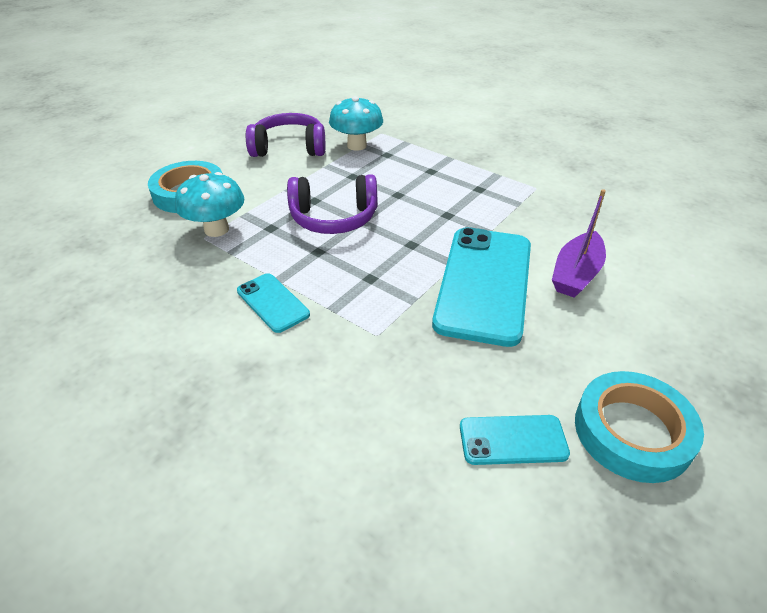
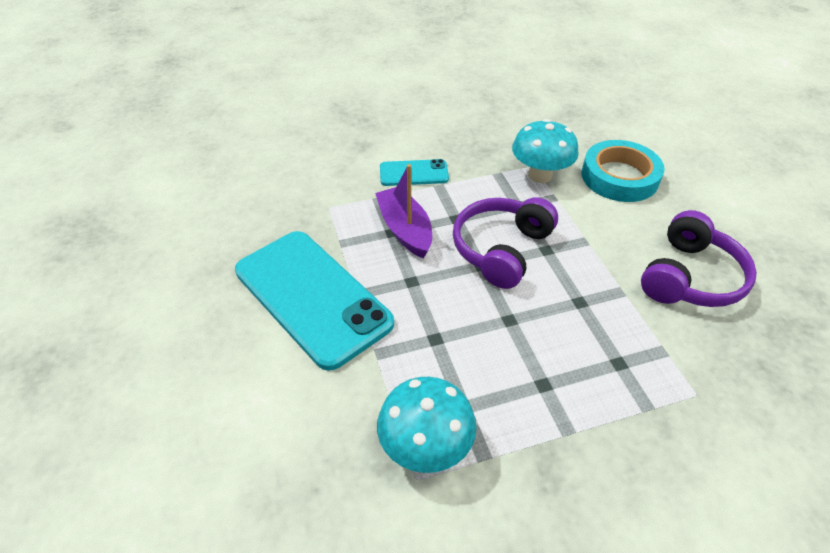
camera: 125 degrees right, 5 degrees up
turquoise mushroom [329,96,383,151] -> turquoise mushroom moved to [377,377,476,473]
turquoise phone [460,415,570,465] -> none
purple boat [552,189,606,298] -> purple boat moved to [375,164,432,258]
turquoise tape [575,371,704,483] -> none

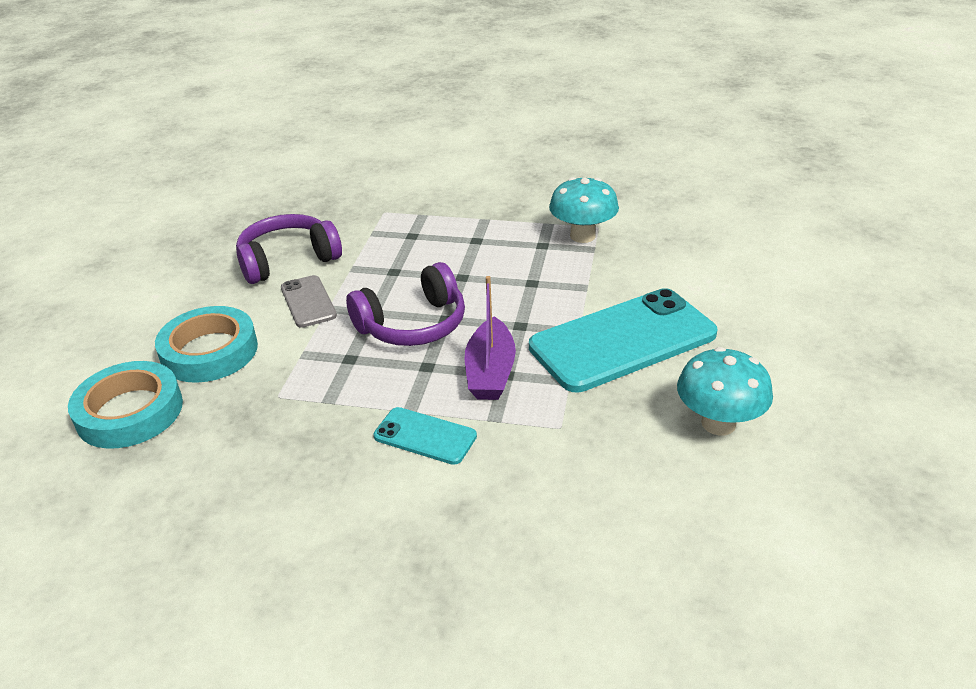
camera: 150 degrees left, 10 degrees down
turquoise phone [235,231,394,371] -> turquoise phone turned 75 degrees clockwise [529,288,717,393]
turquoise mushroom [512,119,579,183] -> turquoise mushroom moved to [677,347,773,435]
none -> turquoise tape [68,361,183,449]
none -> grey phone [281,275,337,328]

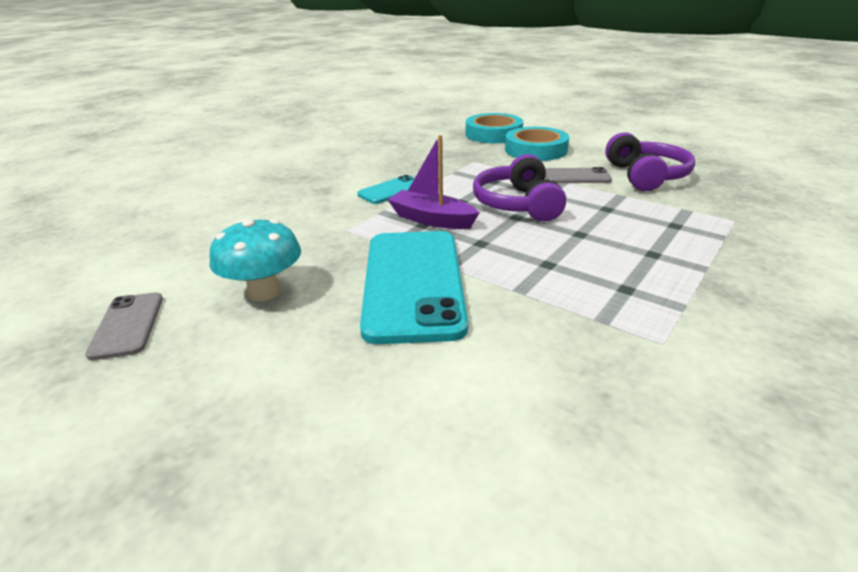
camera: 115 degrees right, 5 degrees down
turquoise mushroom [549,177,619,243] -> none
none -> grey phone [85,292,163,360]

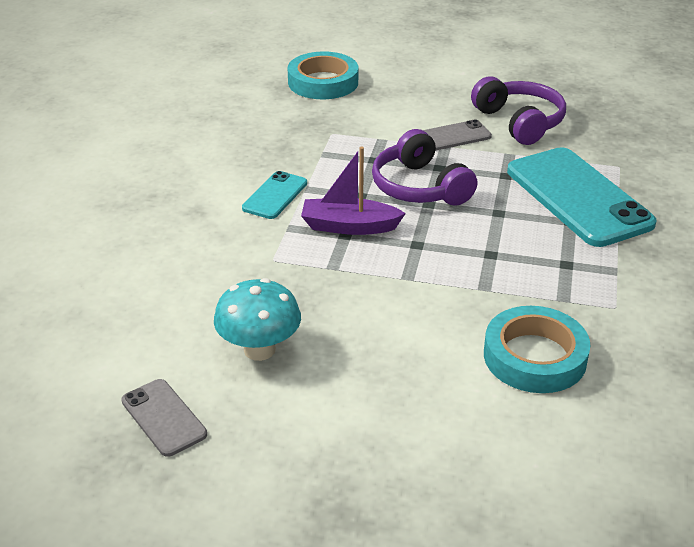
camera: 25 degrees left, 5 degrees up
turquoise phone [360,231,468,344] -> turquoise phone moved to [507,147,656,247]
turquoise tape [505,127,569,161] -> turquoise tape moved to [484,306,590,393]

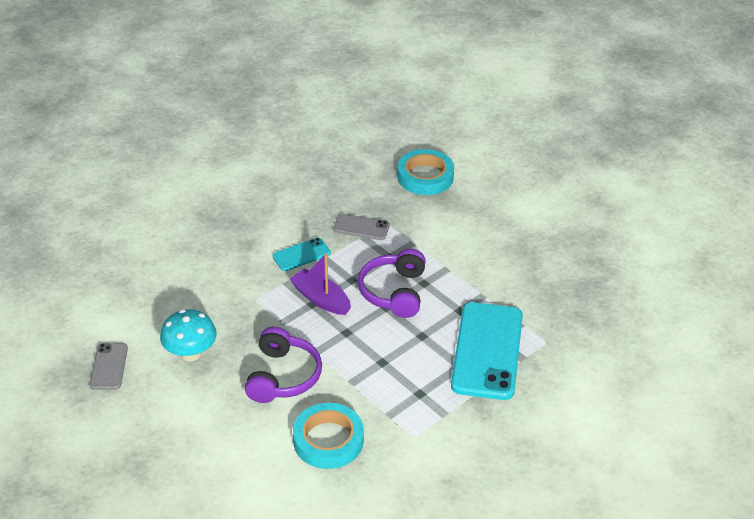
camera: 35 degrees right, 5 degrees up
grey phone [423,119,492,151] -> grey phone moved to [334,214,390,240]
purple headphones [471,76,566,145] -> purple headphones moved to [245,327,322,403]

